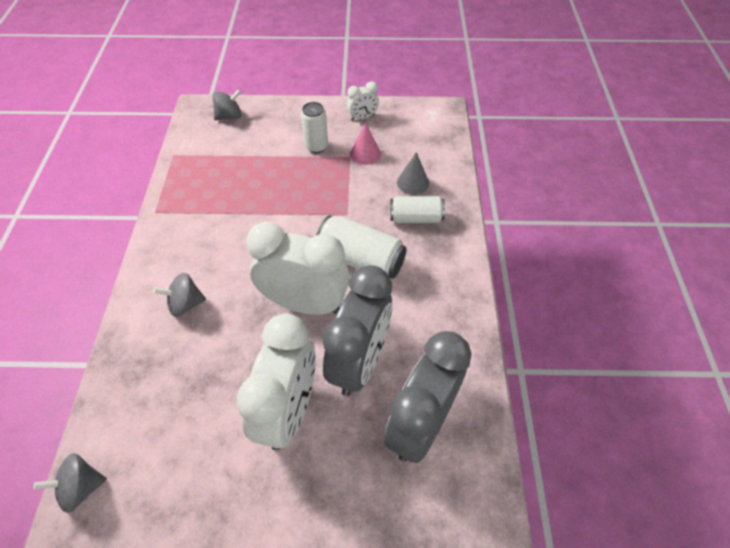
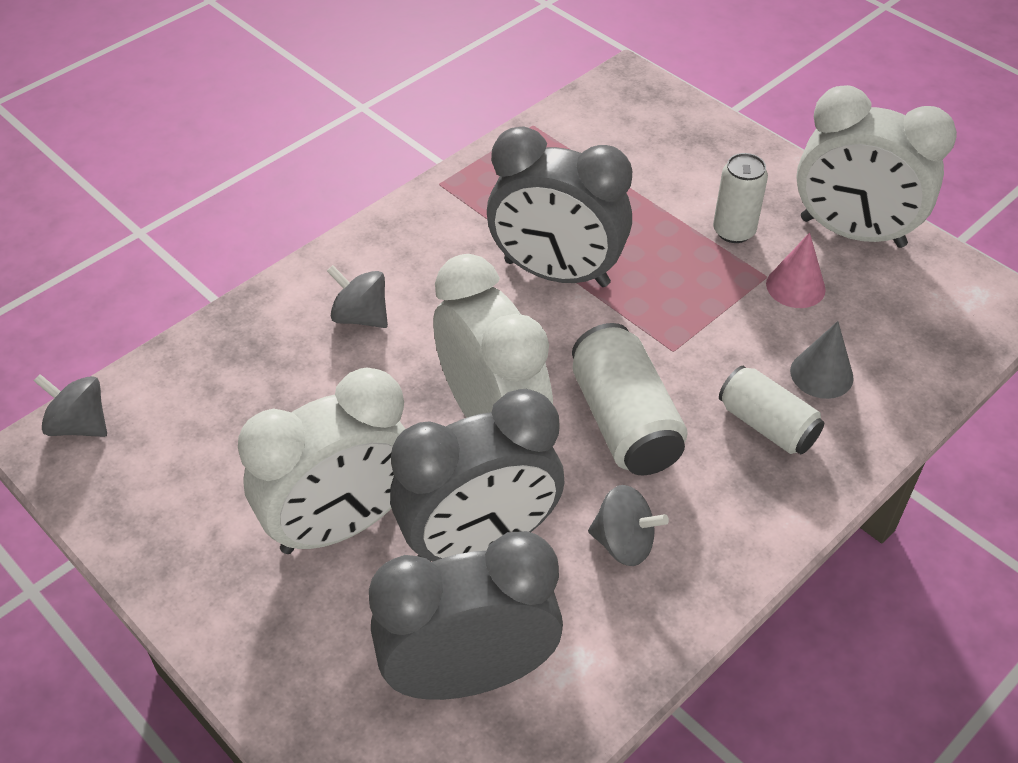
camera: 45 degrees right, 5 degrees down
grey spinning top [212,89,242,120] -> grey spinning top moved to [588,485,669,566]
white clock [347,81,379,121] -> white clock [796,85,957,248], size x2.19
none -> grey clock [487,126,632,287]

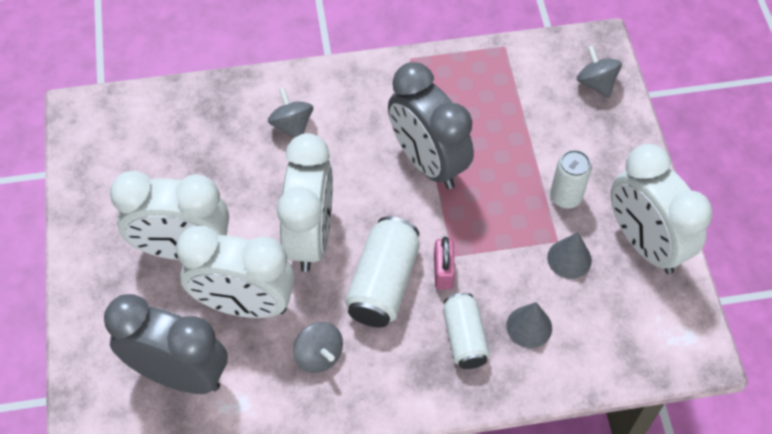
camera: 35 degrees right, 10 degrees up
grey spinning top [34,374,107,437] -> grey spinning top moved to [577,46,622,98]
grey clock [390,389,564,561] -> white clock [176,225,295,318]
pink cone [766,232,826,308] -> grey cone [547,232,592,279]
none -> pink padlock [434,237,455,290]

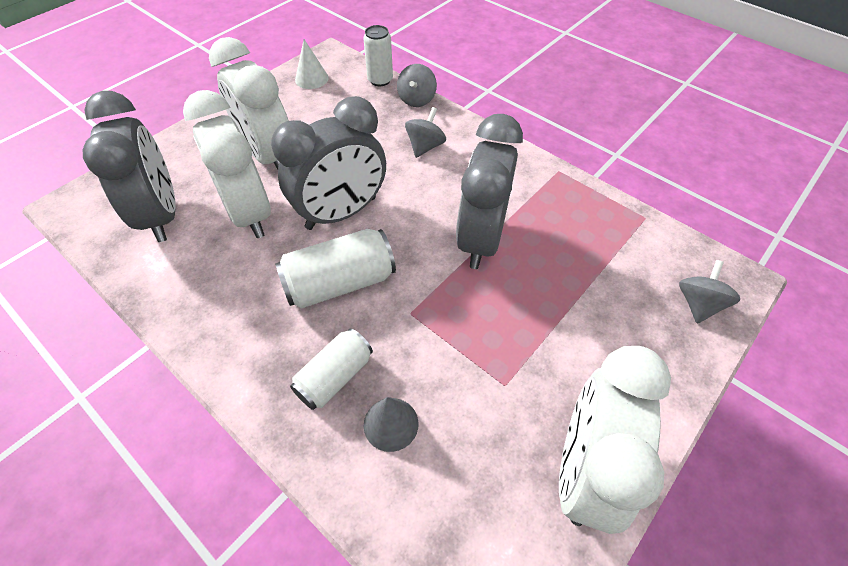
camera: 50 degrees right, 5 degrees down
white clock [277,133,333,272] -> grey clock [271,96,386,230]
grey spinning top [293,322,343,373] -> grey spinning top moved to [397,64,437,107]
pink padlock [434,237,455,290] -> none
grey cone [547,232,592,279] -> none
white can [550,150,592,209] -> white can moved to [363,25,393,86]
none -> white cone [295,39,329,89]

